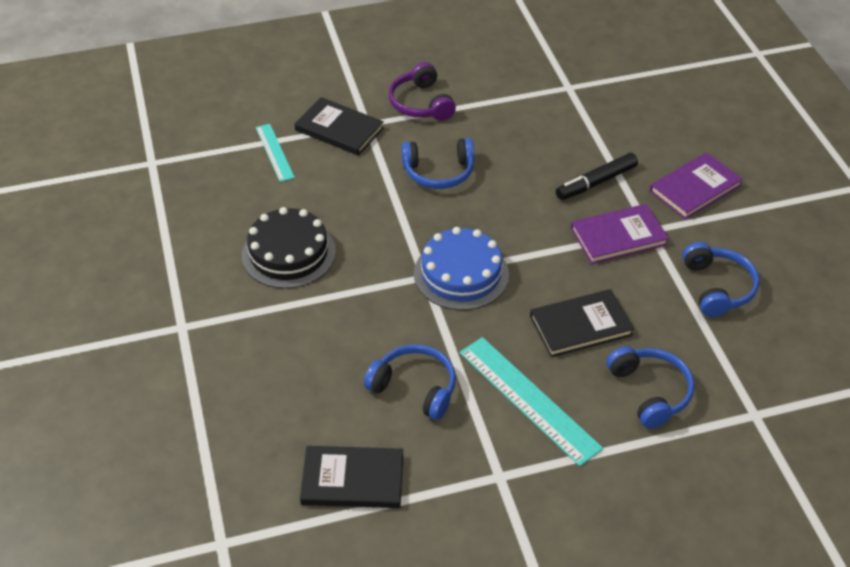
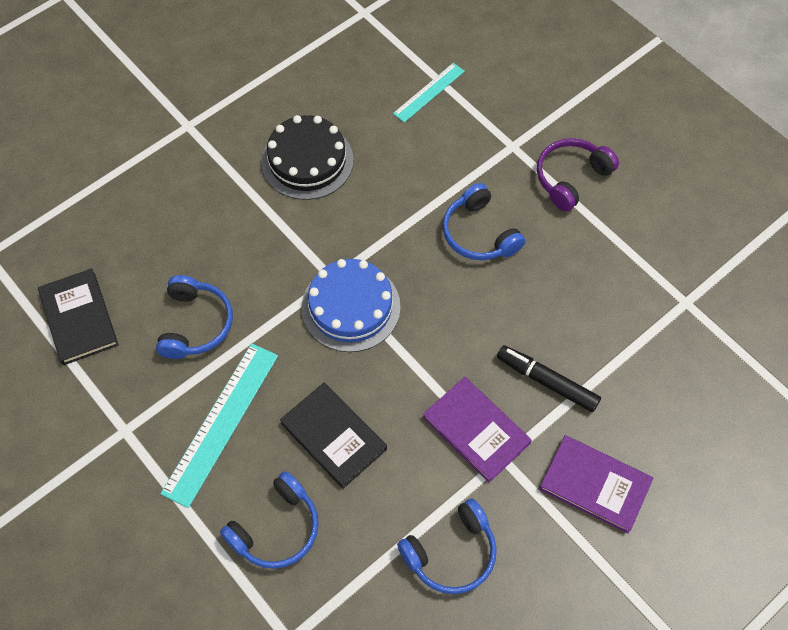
camera: 65 degrees right, 15 degrees up
black book [295,97,384,156] -> none

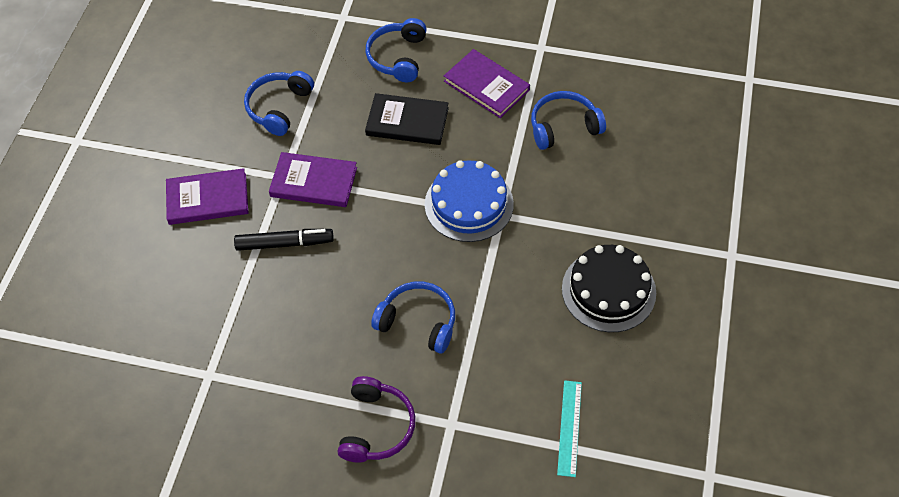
camera: 145 degrees right, 5 degrees down
black book [38,268,119,365] -> none
blue headphones [156,275,233,359] -> blue headphones turned 105 degrees clockwise [531,91,606,150]
turquoise ruler [160,343,278,508] -> purple book [444,49,530,118]

